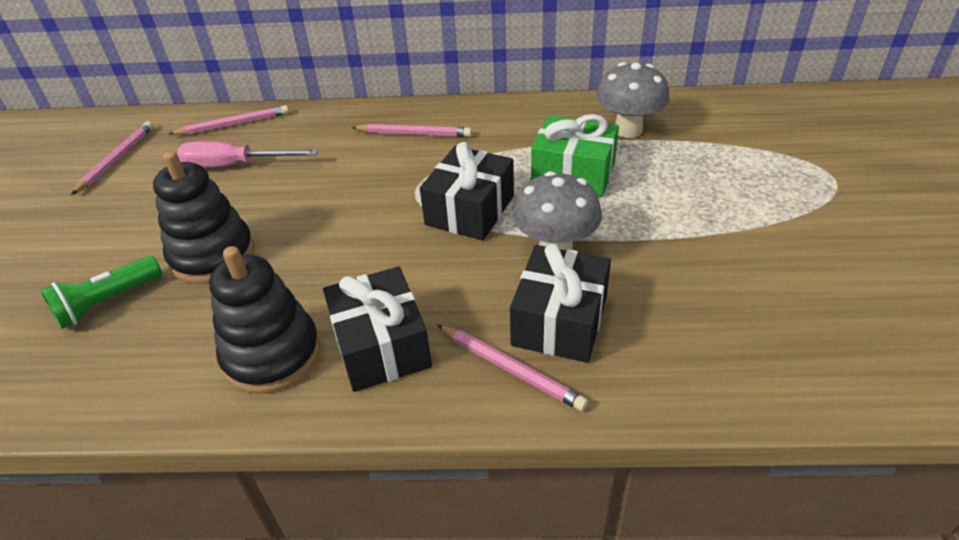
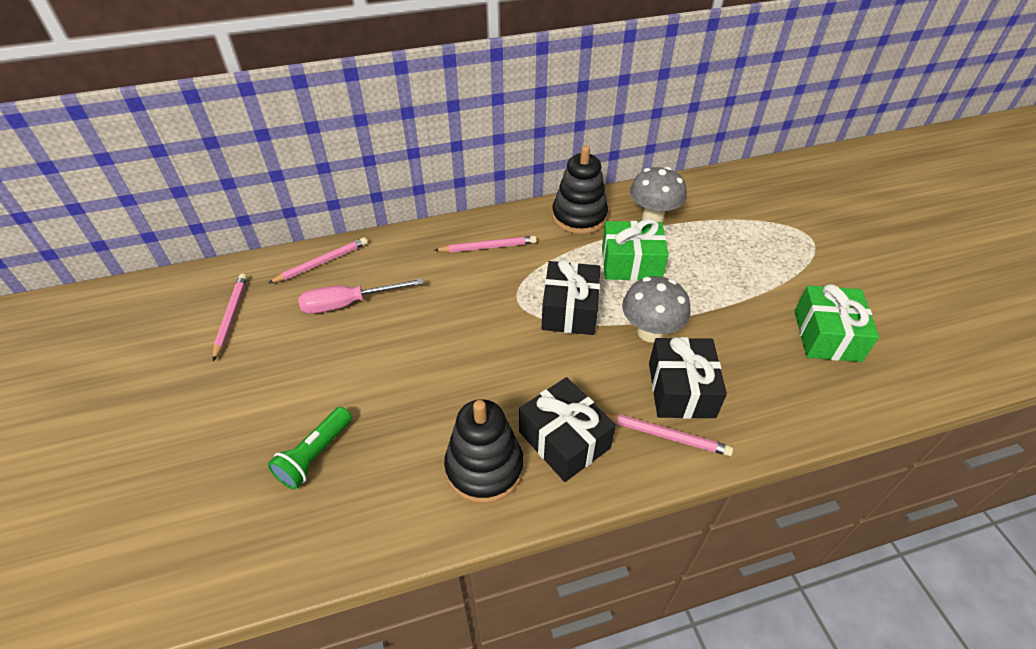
camera: 20 degrees left, 5 degrees up
black stacking toy [153,151,254,284] -> black stacking toy moved to [552,146,608,234]
none -> green gift [795,284,879,362]

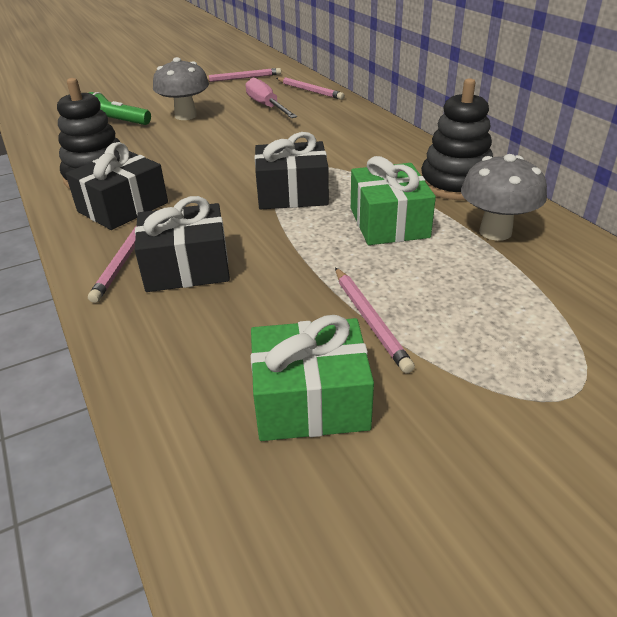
camera: 80 degrees right, 10 degrees down
pink pencil [434,236,537,252] -> pink pencil moved to [335,267,415,373]
grey mushroom [622,276,691,342] -> grey mushroom moved to [153,57,209,120]

